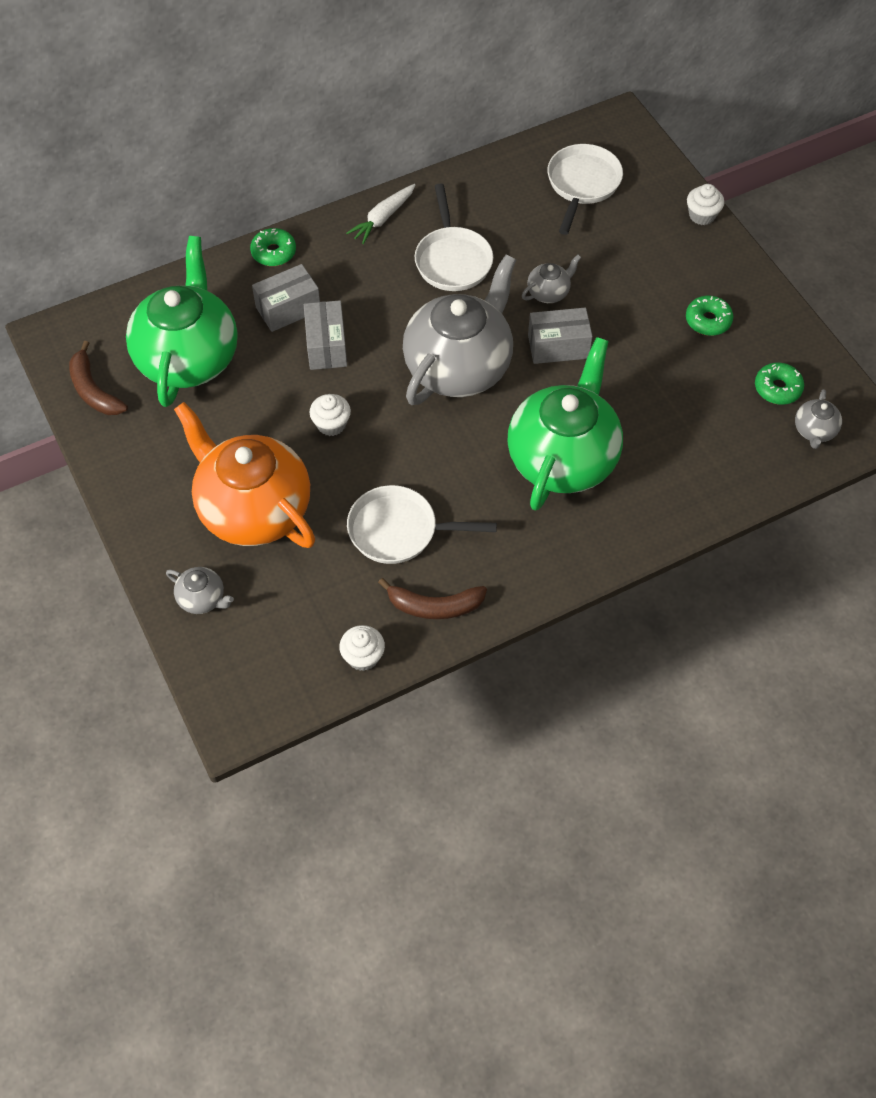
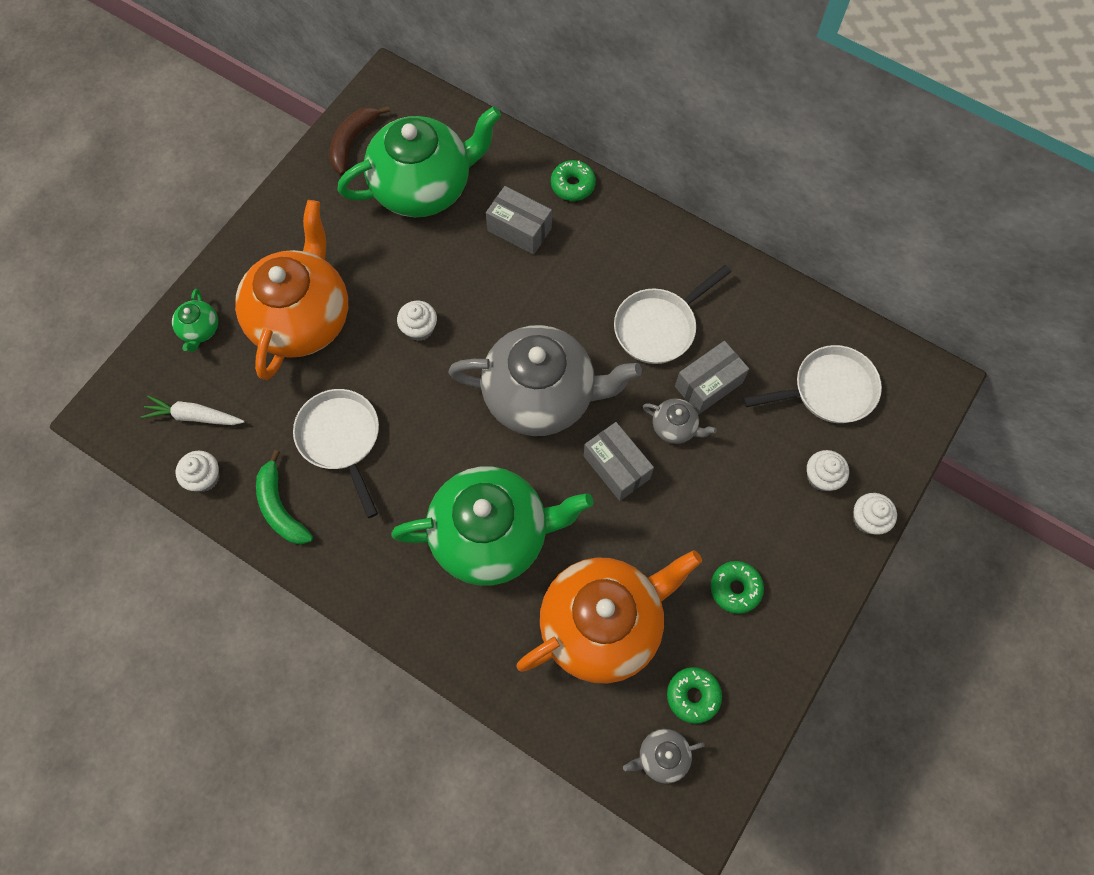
camera: 60 degrees right, 10 degrees up
grey teapot [166,567,234,614] -> green teapot [172,289,218,352]
grey box [304,300,347,370] -> grey box moved to [675,341,749,414]
white carrot [346,184,415,244] -> white carrot moved to [141,395,244,425]
brown banana [378,578,487,619] -> green banana [256,450,313,545]
none -> orange teapot [517,550,702,683]
none -> white cupcake [807,450,849,491]

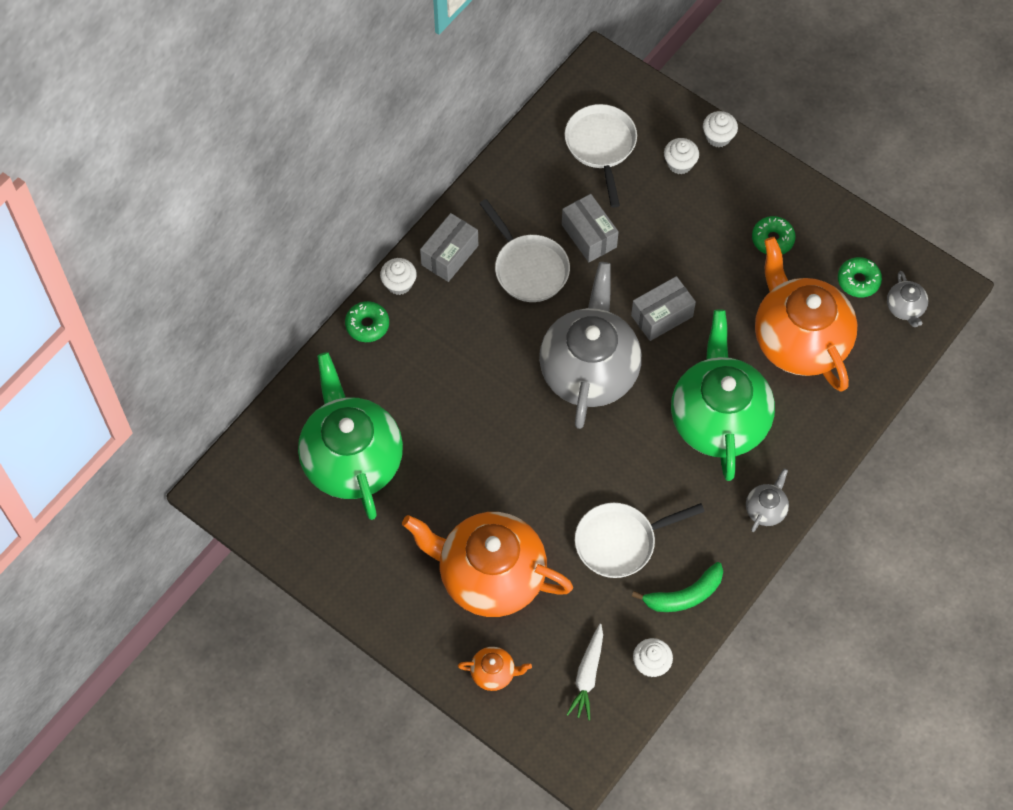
camera: 85 degrees left, 5 degrees down
green teapot [172,289,218,352] -> orange teapot [458,647,532,691]
brown banana [329,106,390,175] -> none
white cupcake [397,301,437,341] -> white cupcake moved to [380,258,417,295]
grey box [486,186,552,255] -> grey box moved to [420,213,478,282]
grey teapot [643,398,717,444] -> grey teapot moved to [746,468,789,532]

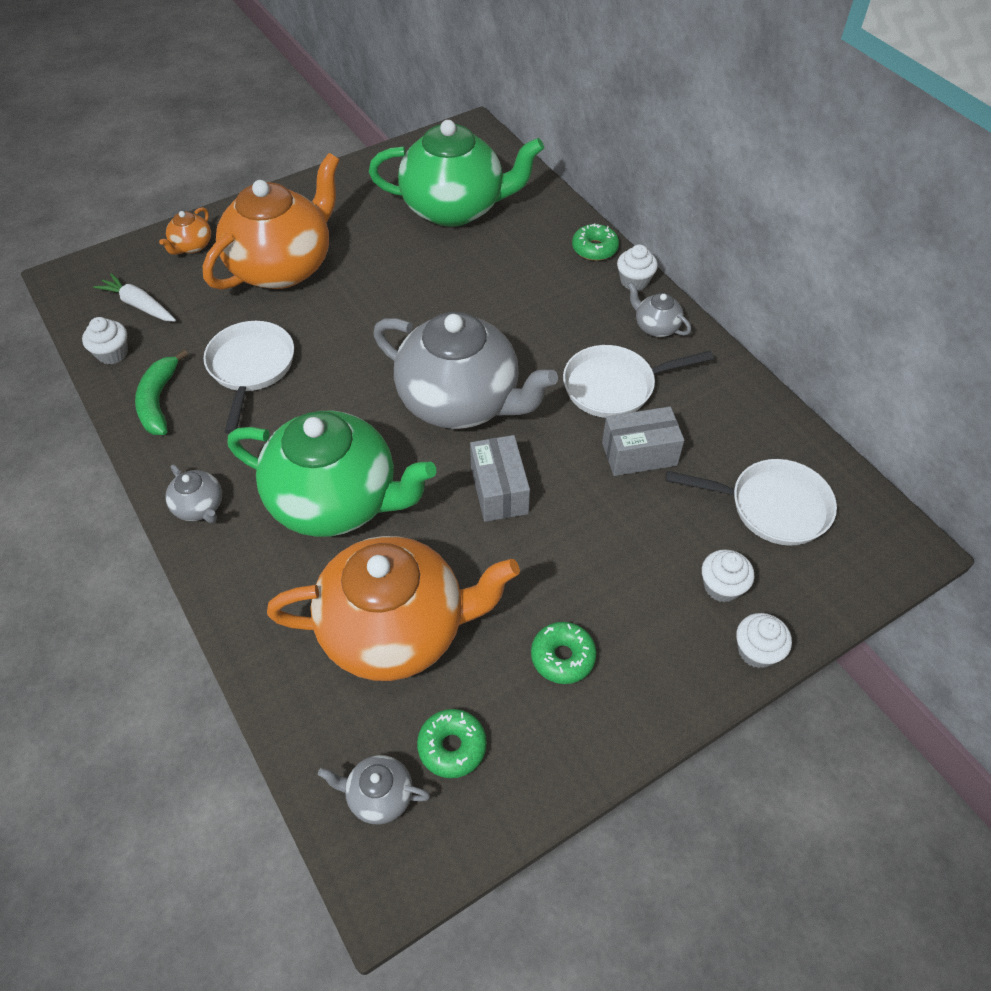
camera: 110 degrees right, 10 degrees down
grey box [420,213,478,282] -> grey teapot [627,282,691,337]

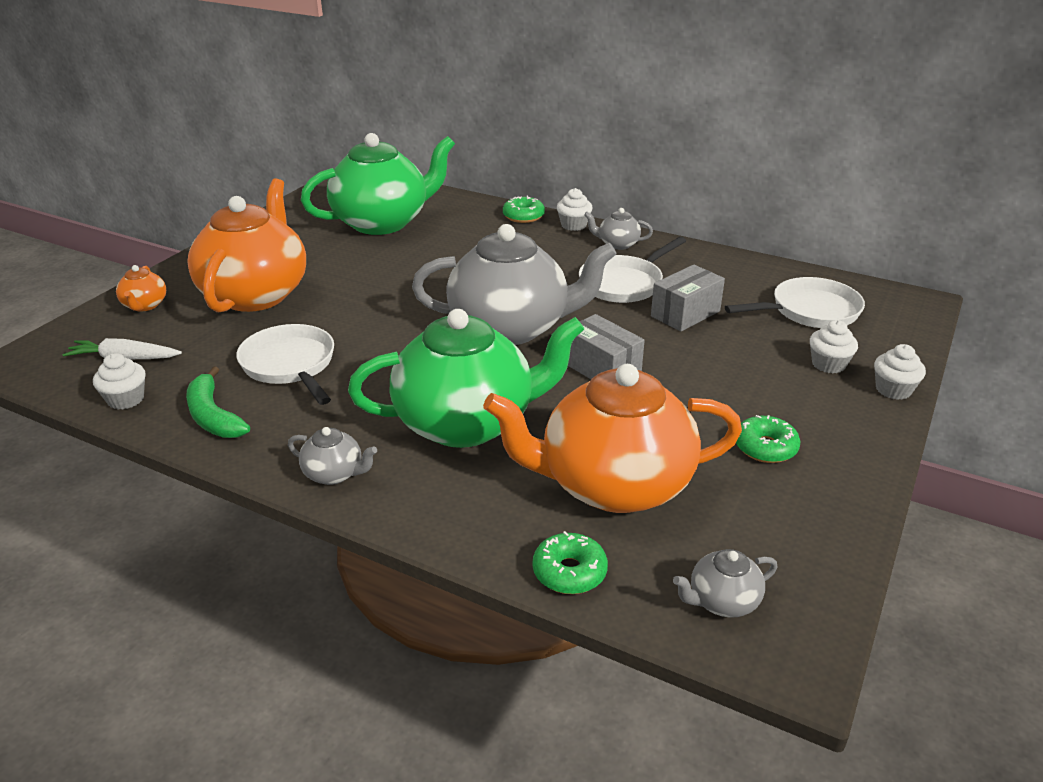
camera: 30 degrees left, 20 degrees down
orange teapot [267,536,520,681] -> orange teapot turned 150 degrees counterclockwise [483,364,742,513]
green donut [417,709,487,778] -> green donut moved to [533,531,608,594]

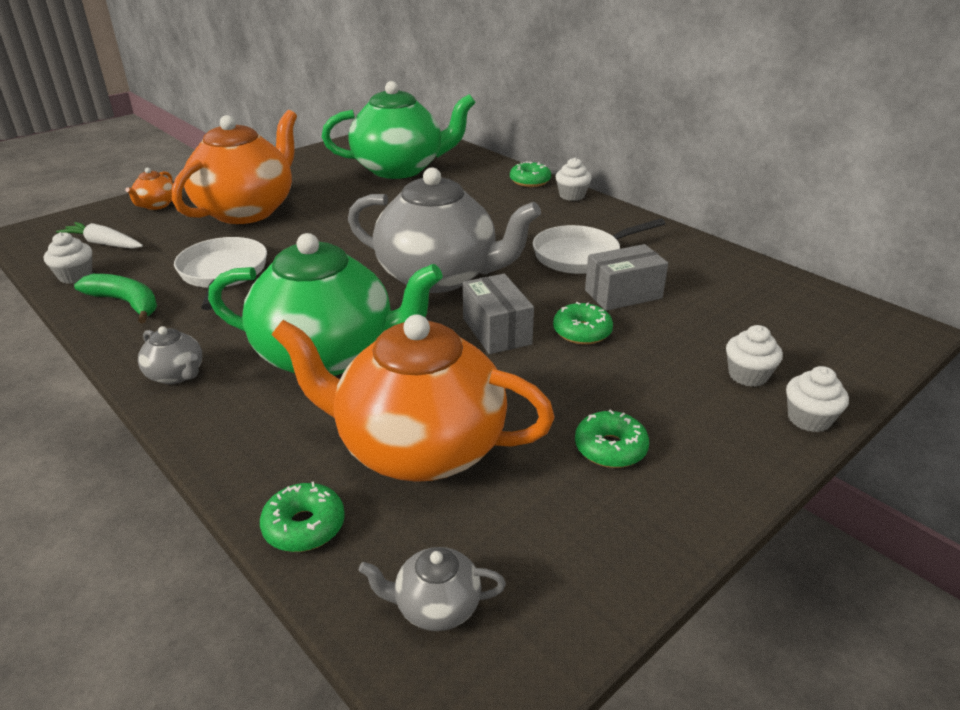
camera: 20 degrees right, 0 degrees up
green banana [186,366,250,438] -> green banana turned 135 degrees clockwise [74,274,157,323]
grey teapot [584,208,653,250] -> none
white pan [725,277,865,328] -> none
none -> green donut [553,302,613,345]

